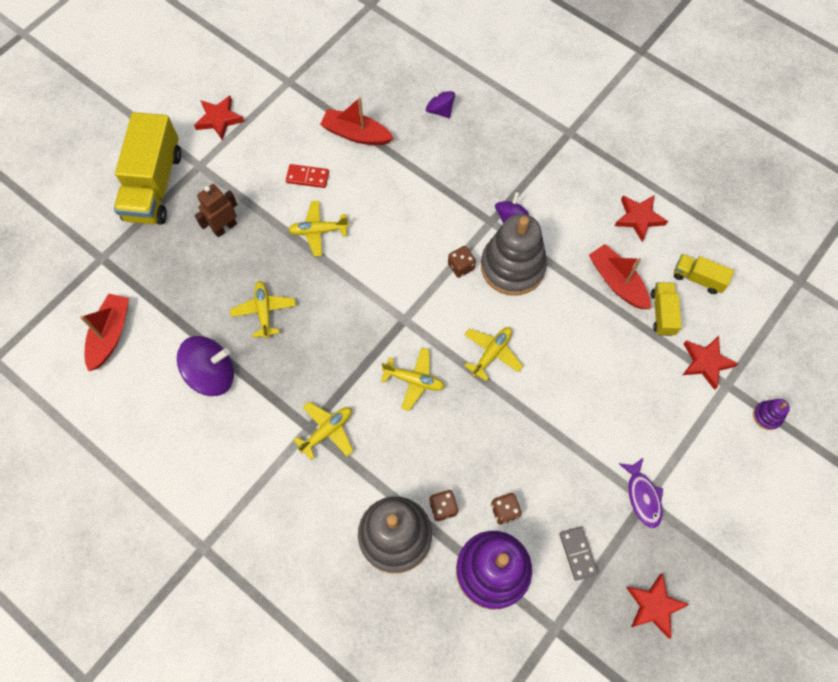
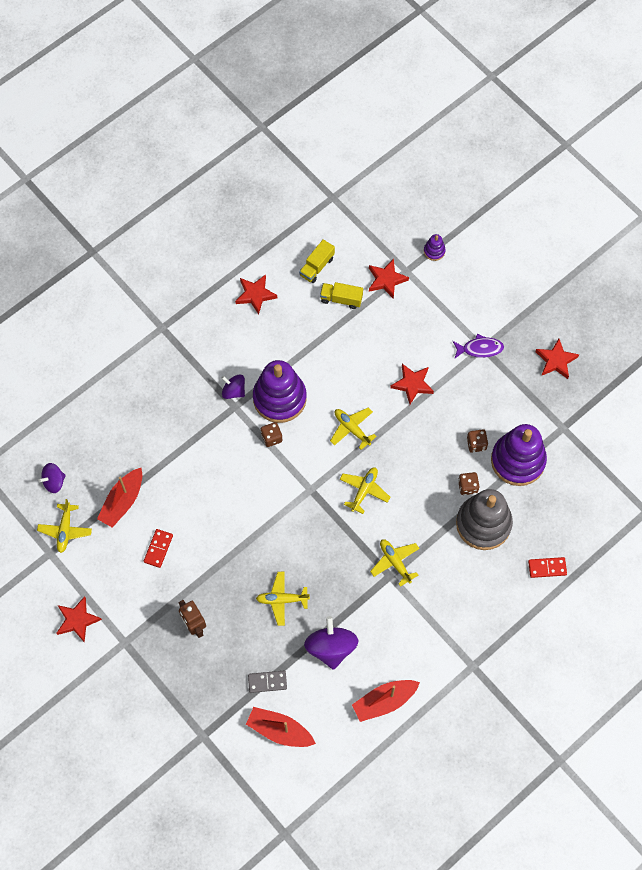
camera: 80 degrees left, 0 degrees up
yellow truck [114,112,182,225] -> none
yellow plane [288,201,349,257] -> yellow plane moved to [37,499,92,553]
purple spinning top [426,86,455,118] -> purple spinning top moved to [39,463,66,493]
grey stacking toy [481,214,547,296] -> purple stacking toy [253,360,307,423]
grey domino [559,526,598,581] -> grey domino moved to [248,671,287,693]
red boat [589,244,651,309] -> red boat moved to [352,680,420,722]
none -> red star [390,364,434,404]
none -> red domino [528,557,567,578]

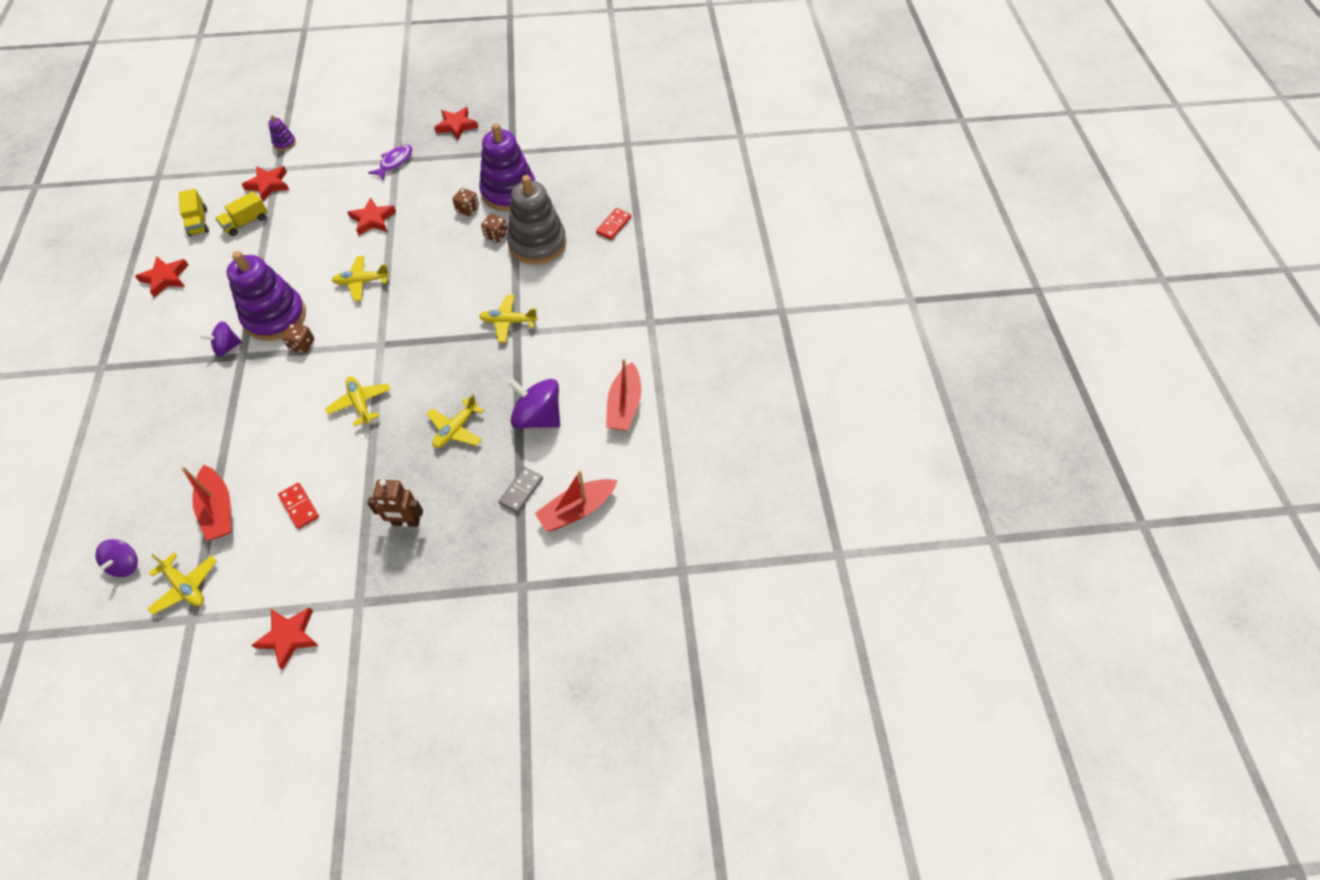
camera: 55 degrees left, 10 degrees down
yellow plane [340,467,390,514] -> yellow plane moved to [325,377,391,426]

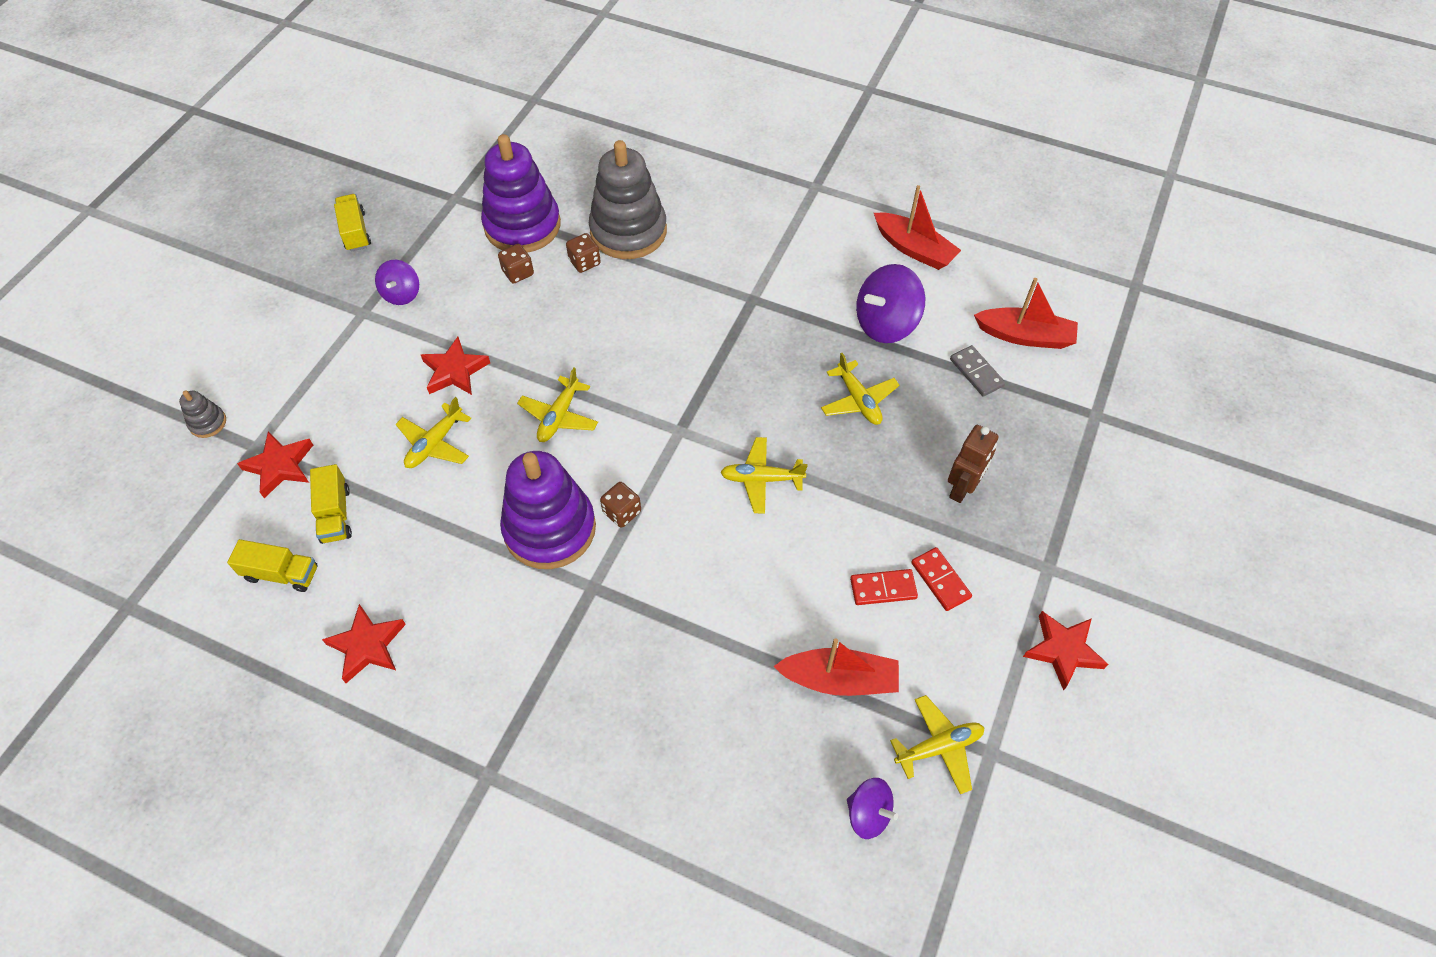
camera: 60 degrees left, 0 degrees up
purple spinning top [200,321,242,357] -> purple spinning top moved to [375,260,419,305]
purple stacking toy [268,115,296,151] -> grey stacking toy [179,390,226,438]
purple fish [368,144,412,180] -> none
red star [434,107,478,140] -> yellow truck [334,194,371,252]
yellow plane [479,294,538,343] -> yellow plane moved to [395,397,471,468]
red boat [535,470,618,532] -> red boat turned 75 degrees counterclockwise [974,278,1078,349]
red domino [596,208,631,240] -> red domino moved to [911,547,972,611]

